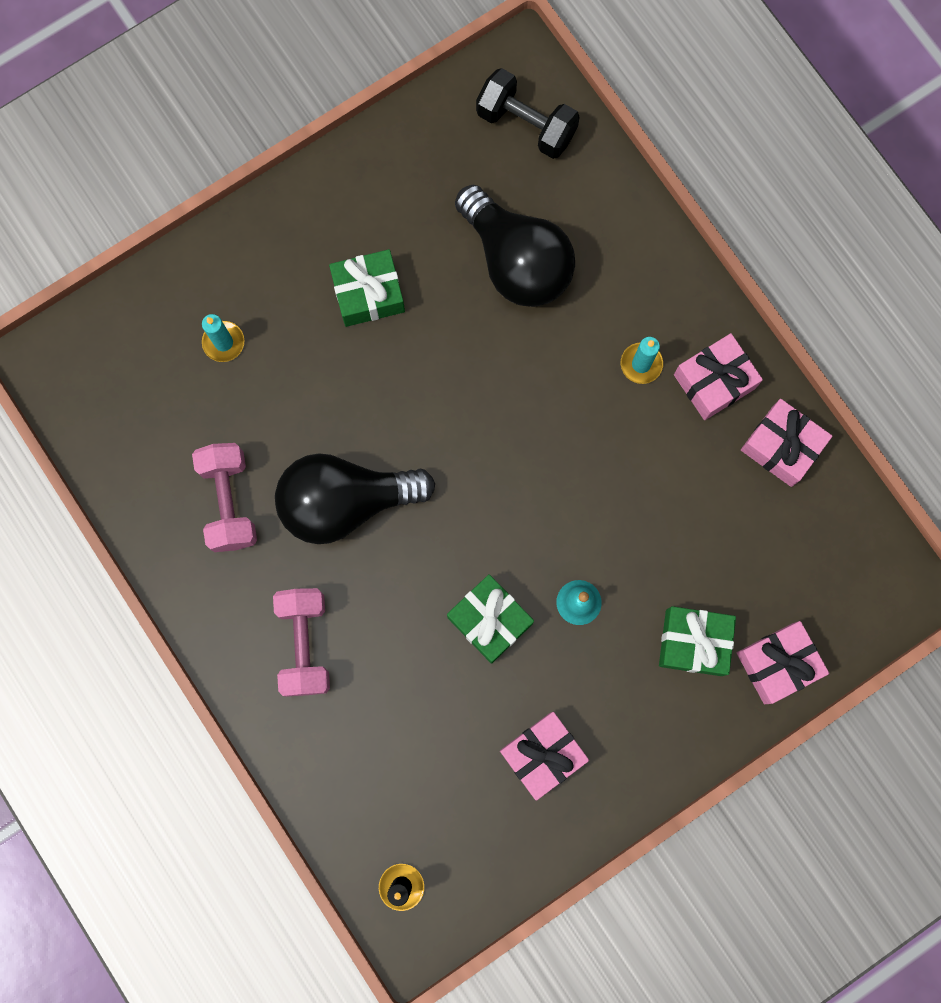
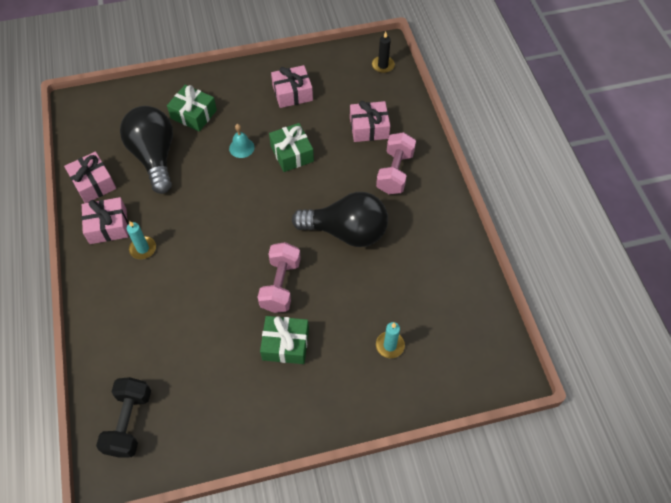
camera: 160 degrees left, 20 degrees down
pink dumbbell [192,443,257,552] -> pink dumbbell moved to [258,242,301,313]
black light bulb [455,185,575,307] -> black light bulb moved to [120,106,173,194]
black dumbbell [476,68,580,159] -> black dumbbell turned 45 degrees clockwise [96,377,151,458]
pink gift [737,621,829,704] -> pink gift moved to [350,101,390,142]

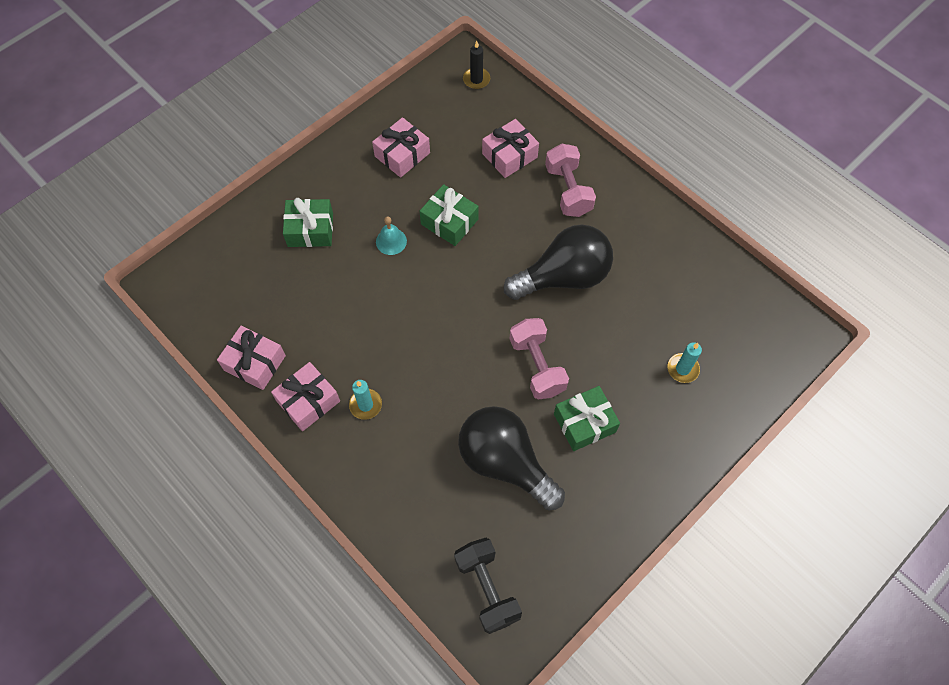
camera: 30 degrees left, 5 degrees up
black light bulb [120,106,173,194] -> black light bulb moved to [458,406,565,511]

